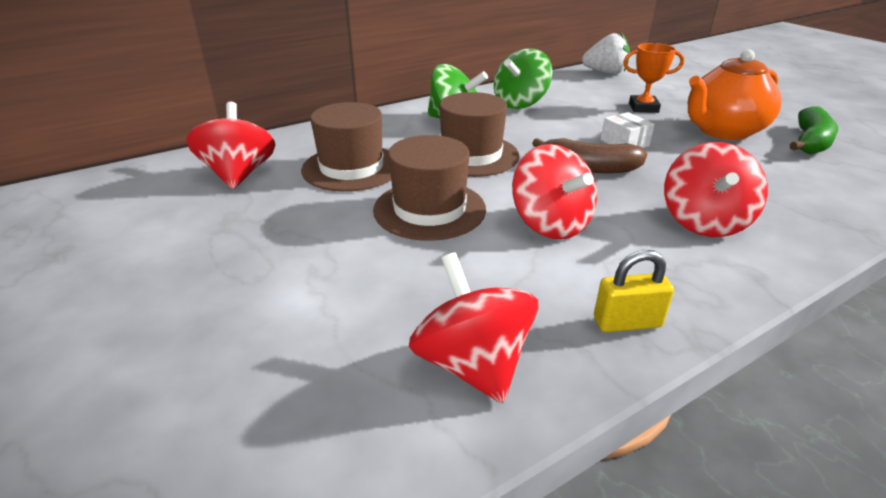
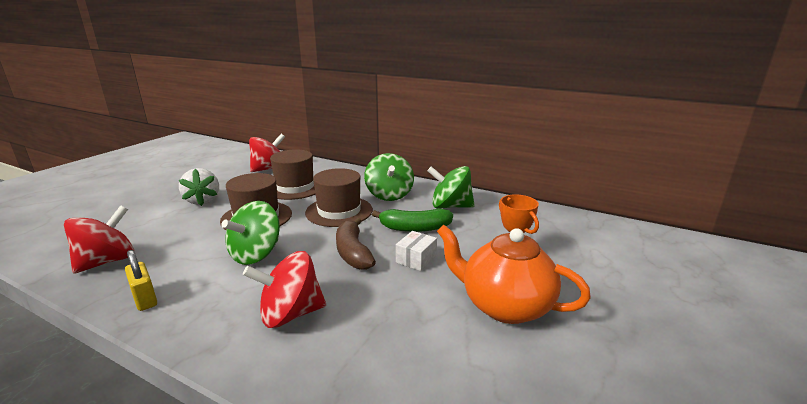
camera: 60 degrees right, 10 degrees down
red spinning top [512,144,597,239] -> green spinning top [221,201,280,265]
white strawberry [582,33,630,74] -> white strawberry moved to [179,168,219,206]
green banana [790,106,838,154] -> green banana moved to [372,208,453,232]

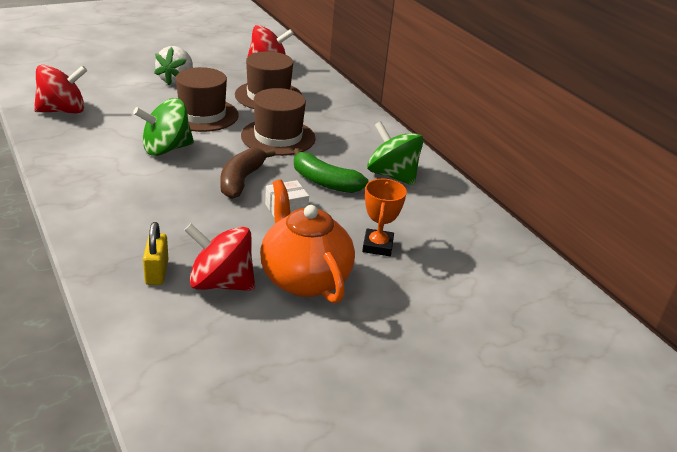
camera: 30 degrees right, 10 degrees up
yellow padlock [125,250,157,311] -> yellow padlock moved to [143,222,168,285]
red spinning top [243,251,326,328] -> red spinning top moved to [185,223,255,291]
green spinning top [364,153,414,201] -> none

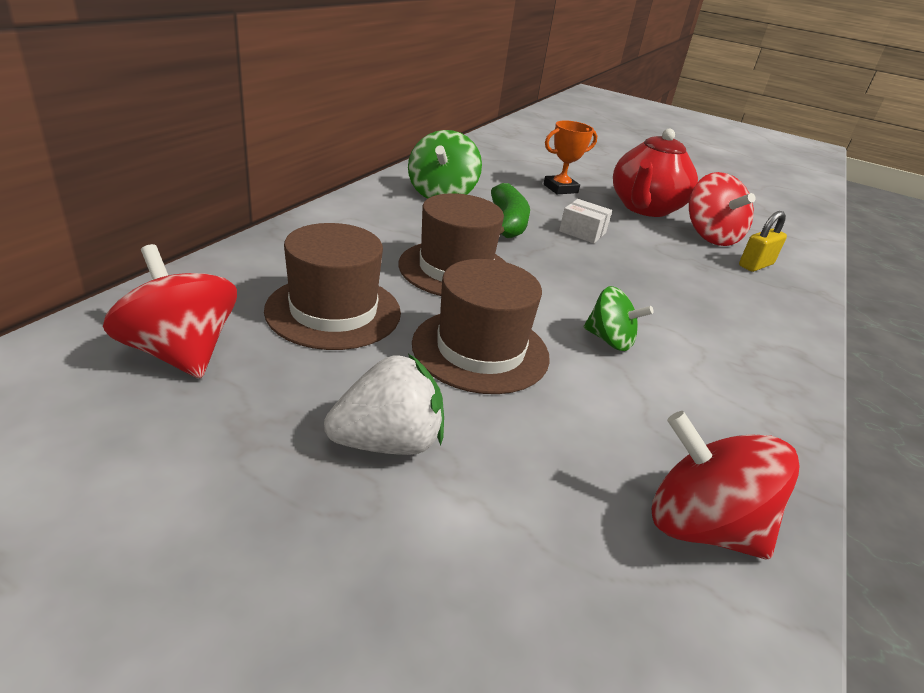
camera: 125 degrees left, 0 degrees up
green spinning top [133,98,194,156] -> green spinning top [584,286,654,351], size x0.64
brown banana [220,147,275,199] -> none
orange teapot [260,180,355,303] -> red teapot [613,129,698,217]

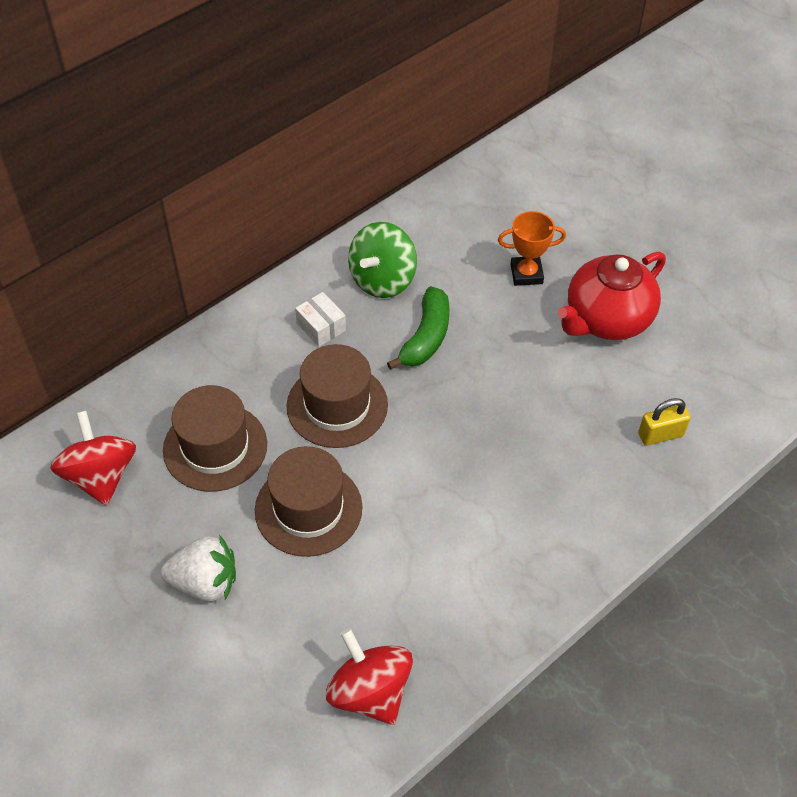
camera: 25 degrees right, 20 degrees up
white box [559,199,612,244] -> white box moved to [295,292,346,347]
green spinning top [584,286,654,351] -> none
red spinning top [689,172,756,246] -> none

